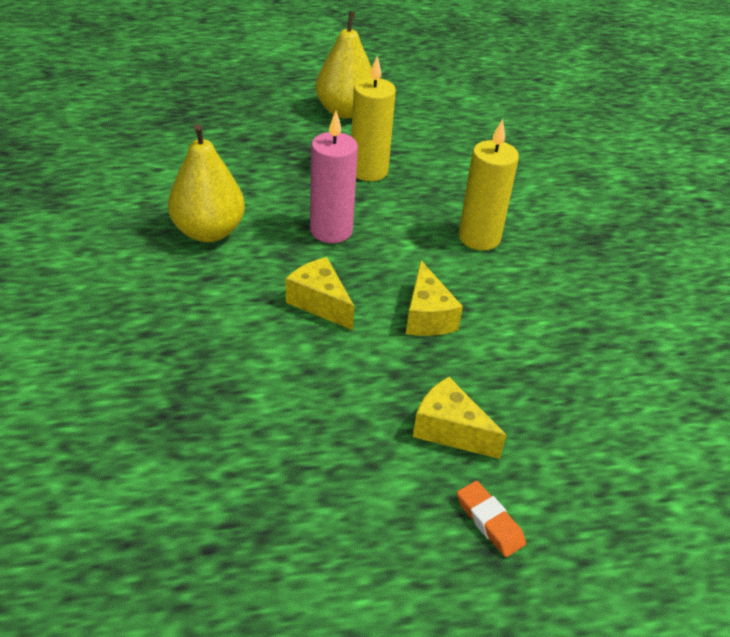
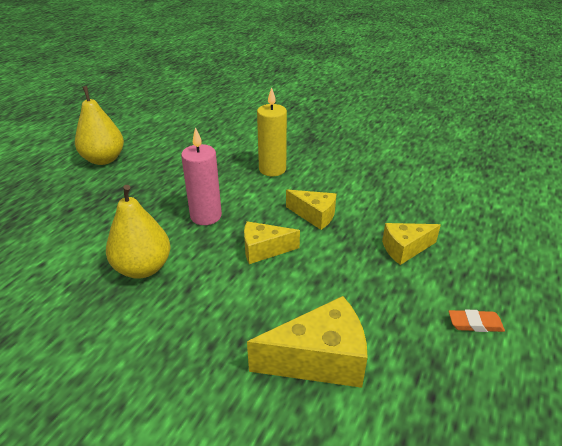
camera: 50 degrees left, 5 degrees down
yellow candle [351,56,396,181] -> none
orange eraser [457,481,526,557] -> orange eraser moved to [449,309,505,332]
none -> yellow cheese [247,296,368,388]

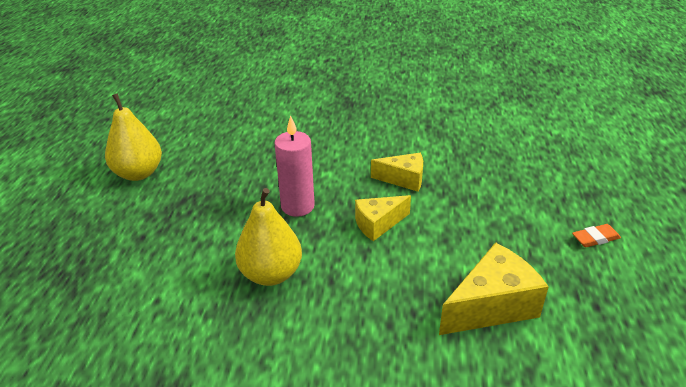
camera: 20 degrees left, 0 degrees up
yellow candle [257,87,287,176] -> none
yellow cheese [382,223,441,265] -> none

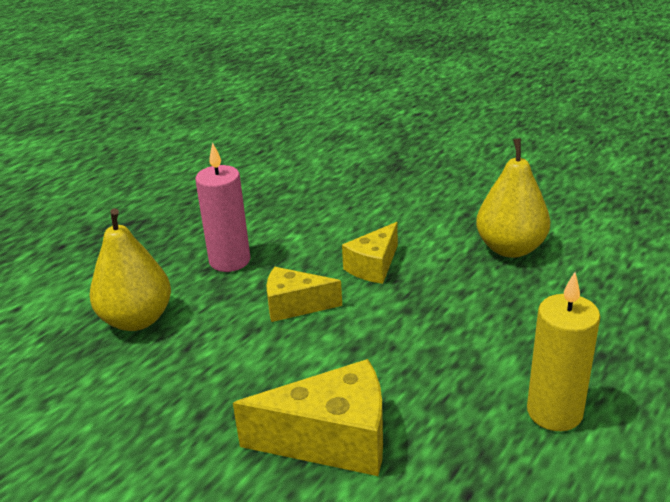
camera: 30 degrees right, 5 degrees down
yellow pear [105,93,162,181] -> yellow pear moved to [476,138,551,258]
yellow cheese [371,153,423,192] -> yellow cheese turned 90 degrees clockwise [342,222,398,284]
orange eraser [572,224,621,247] -> yellow candle [527,272,600,431]

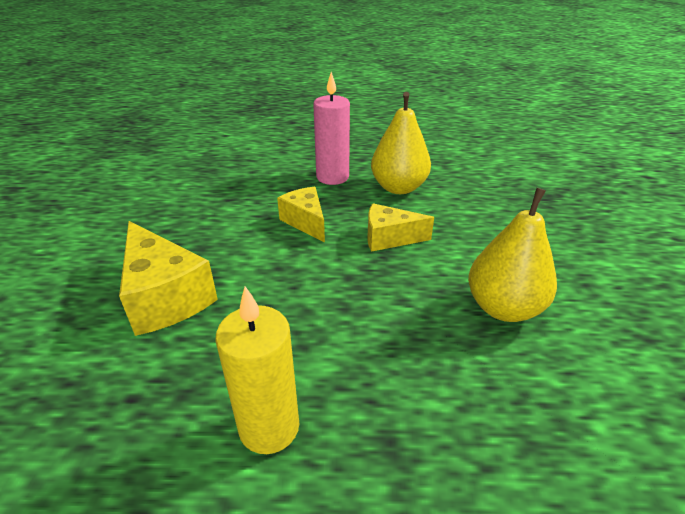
camera: 55 degrees right, 5 degrees up
yellow pear [90,208,171,331] -> yellow pear moved to [371,92,431,194]

